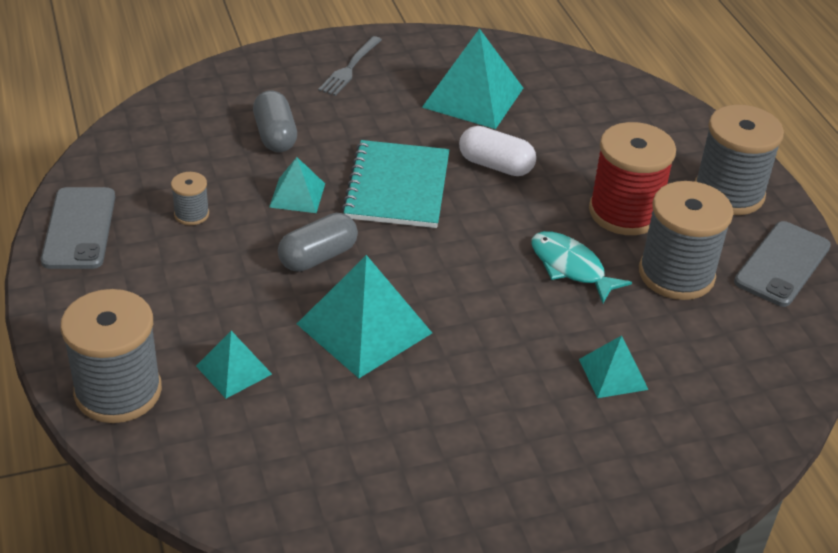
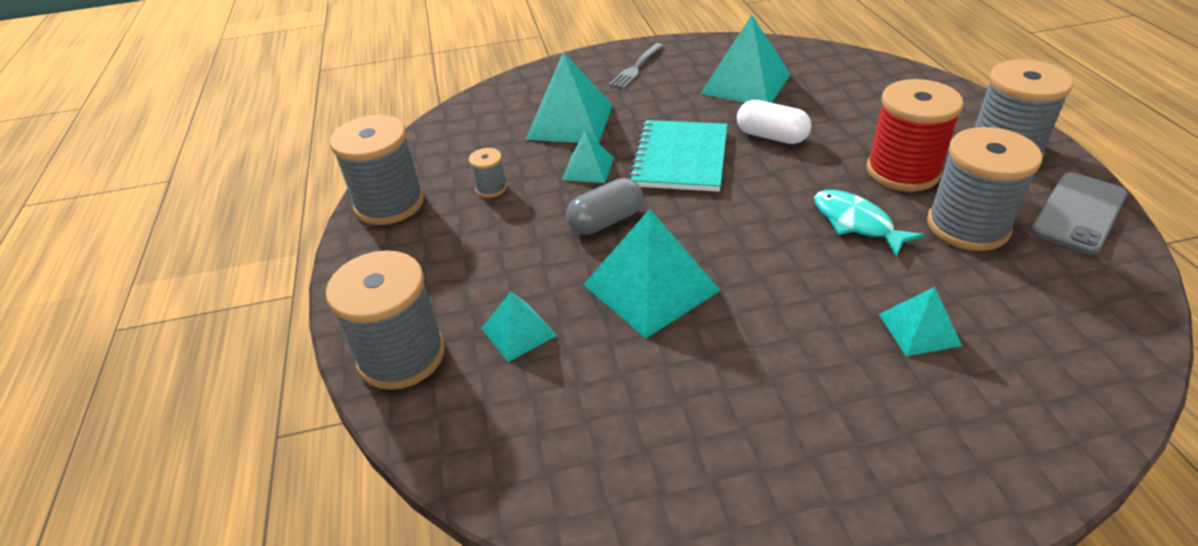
camera: 10 degrees right, 0 degrees up
grey phone [41,187,115,269] -> grey spool [330,115,424,225]
grey capsule [253,90,297,152] -> turquoise pyramid [525,52,613,143]

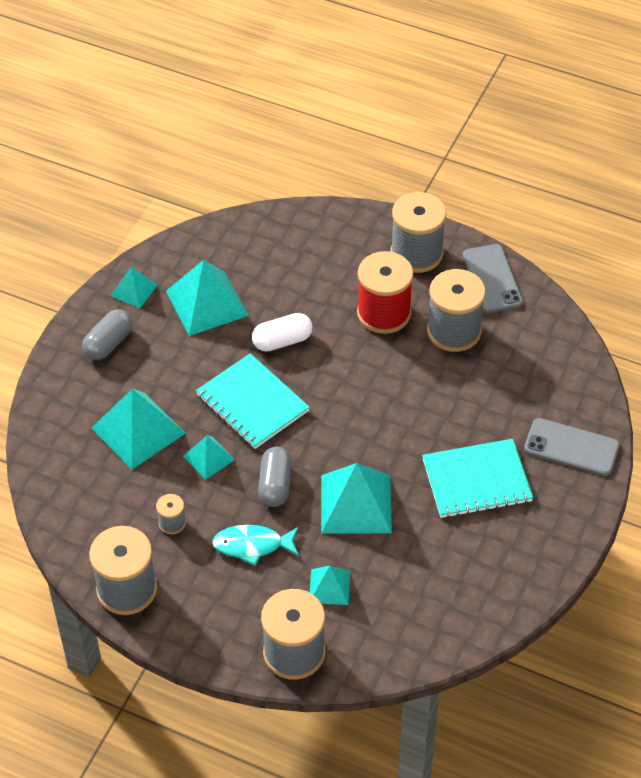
camera: 55 degrees left, 10 degrees up
grey fork [609,43,664,89] -> grey capsule [82,309,133,360]
turquoise fish [814,190,924,257] -> turquoise fish moved to [212,525,299,566]
turquoise pyramid [879,287,962,356] -> turquoise pyramid moved to [110,267,158,308]
none -> turquoise notebook [422,439,533,518]
none -> grey phone [524,418,620,476]

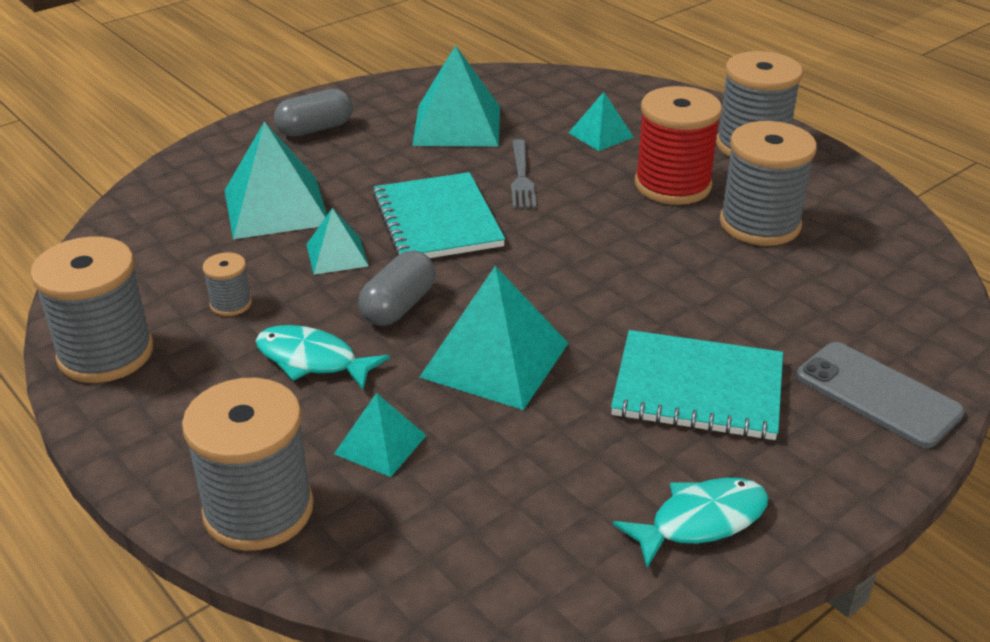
camera: 25 degrees right, 15 degrees down
turquoise pyramid [110,267,158,308] -> turquoise pyramid moved to [569,92,634,151]
white capsule [252,313,313,352] -> grey fork [511,139,536,208]
grey phone [463,244,523,313] -> none
none -> turquoise fish [613,478,768,568]

